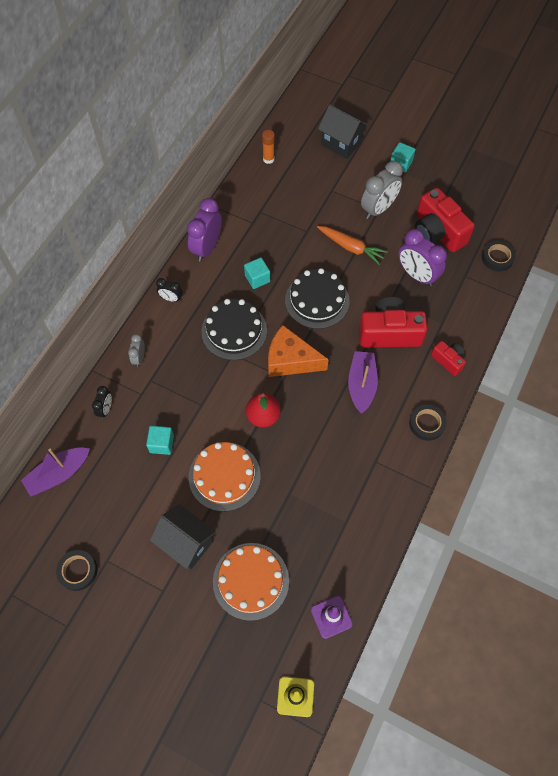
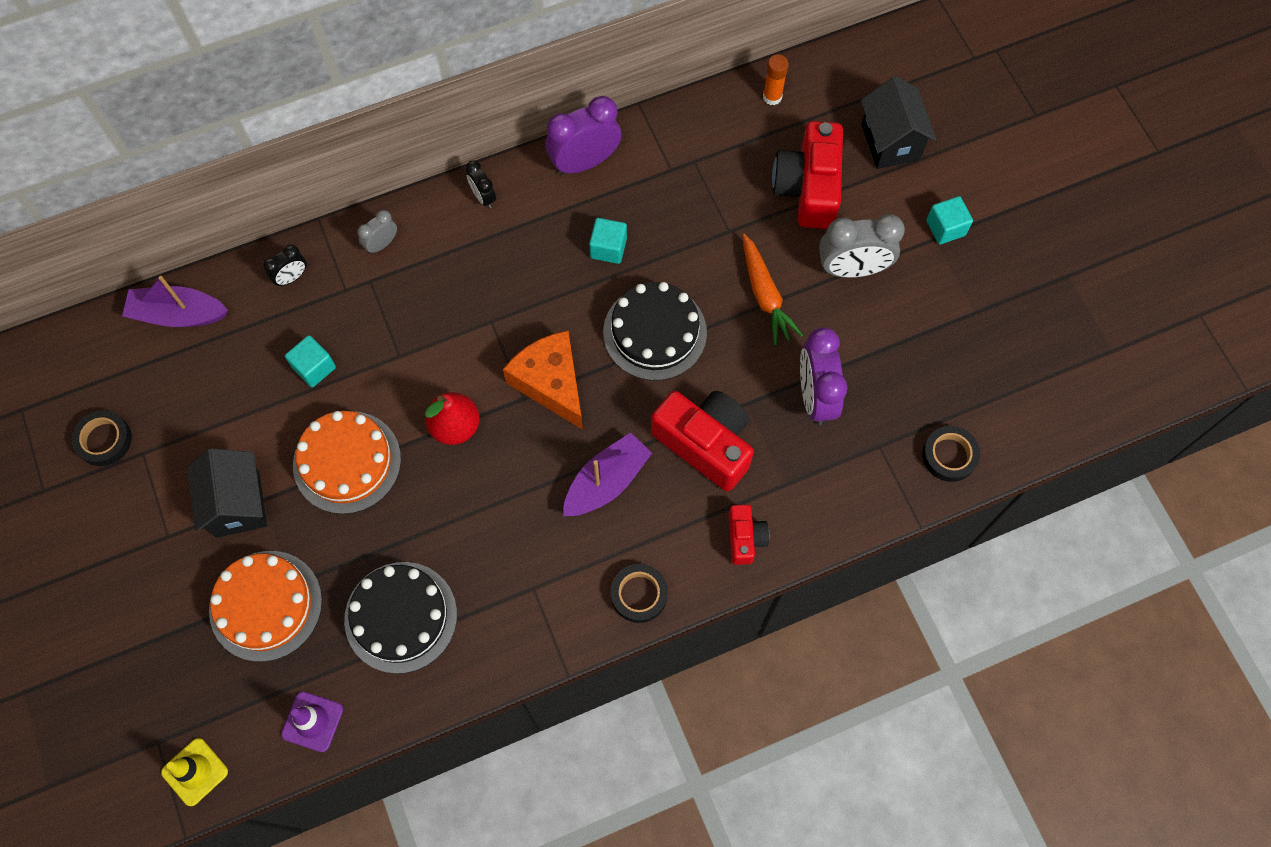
camera: 40 degrees right, 5 degrees up
black cake [201,299,267,360] -> black cake moved to [344,562,457,674]
red camera [415,188,475,252] -> red camera moved to [772,121,843,229]

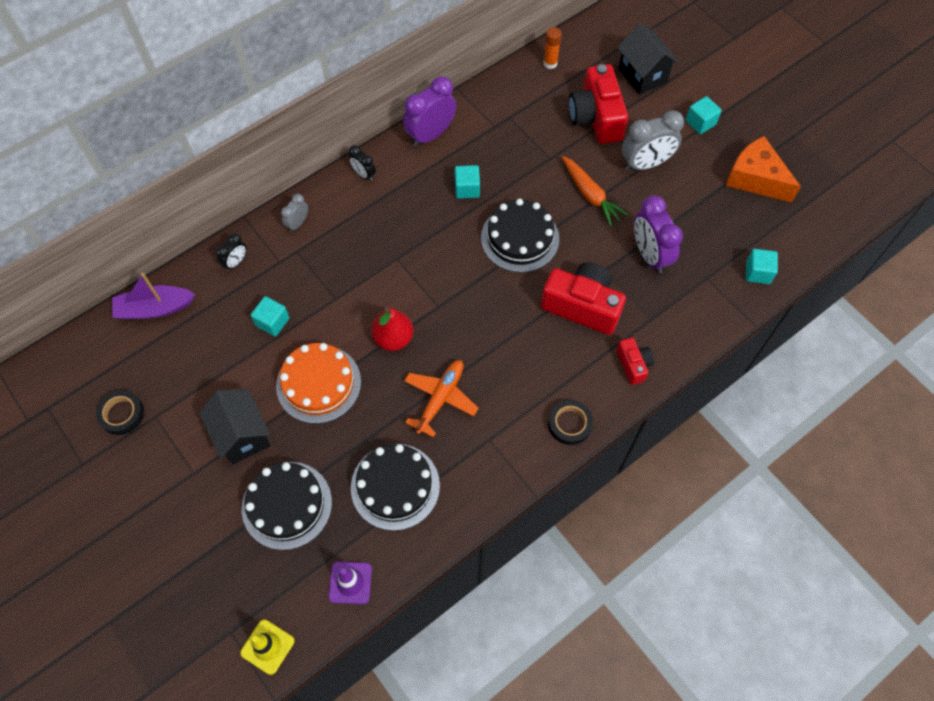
camera: 15 degrees left, 5 degrees down
orange cake [209,551,322,662] -> black cake [242,462,332,550]
orange cheese [503,331,583,430] -> orange cheese moved to [726,136,801,203]
purple boat [563,432,652,516] -> none
black tape [922,426,980,482] -> turquoise cube [746,249,778,284]
none -> orange plane [404,360,479,438]

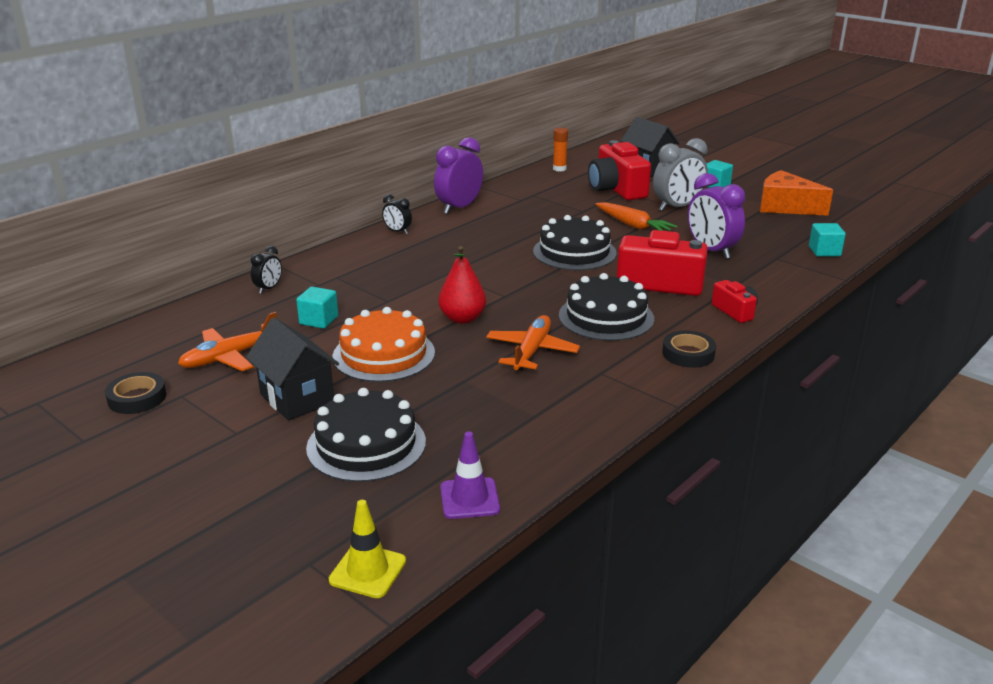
camera: 10 degrees left, 35 degrees down
purple boat [112,273,195,320] -> none
grey clock [281,194,308,232] -> none
black cake [351,444,440,531] -> black cake moved to [559,273,654,341]
turquoise cube [455,165,480,199] -> none
none -> orange plane [178,312,277,371]

